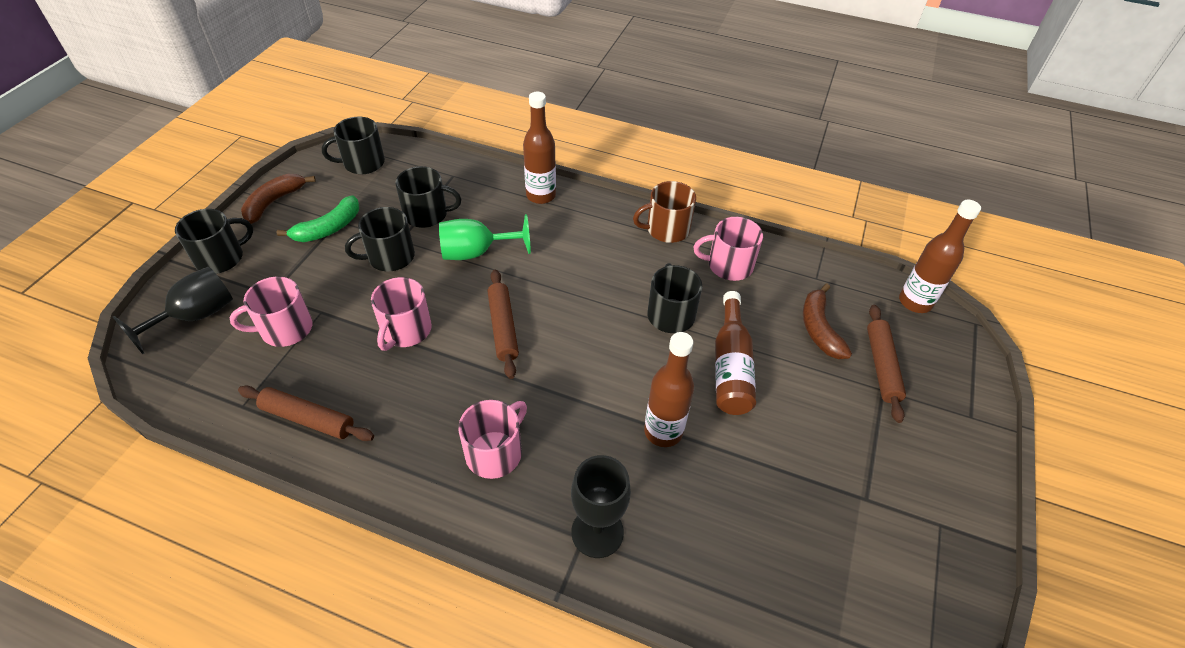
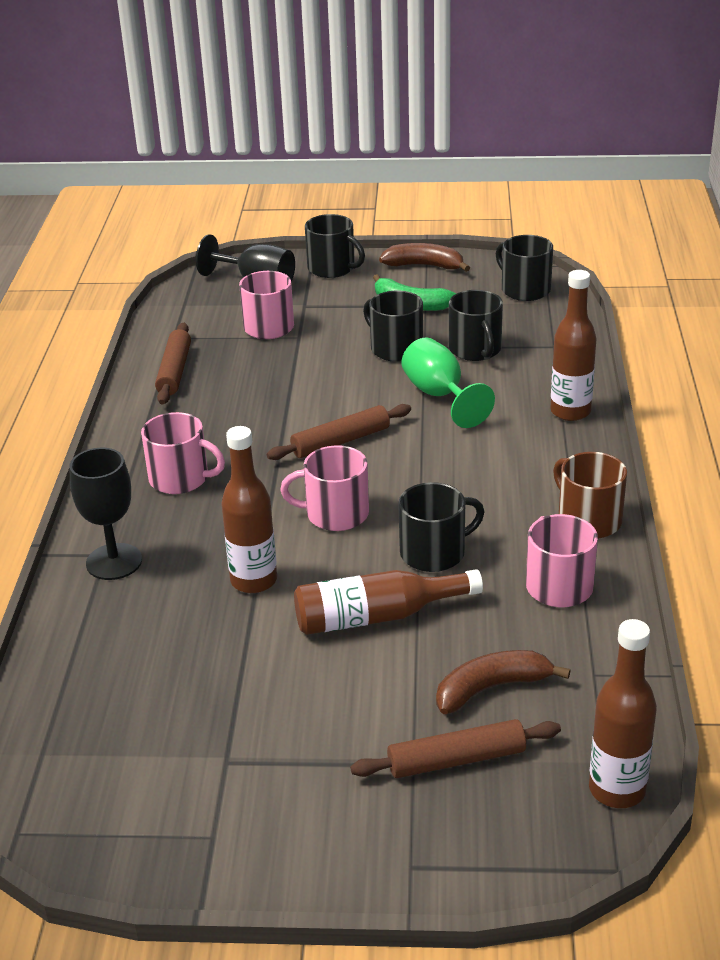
camera: 75 degrees right, 15 degrees down
pink mug [371,277,432,351] -> pink mug moved to [280,445,369,531]

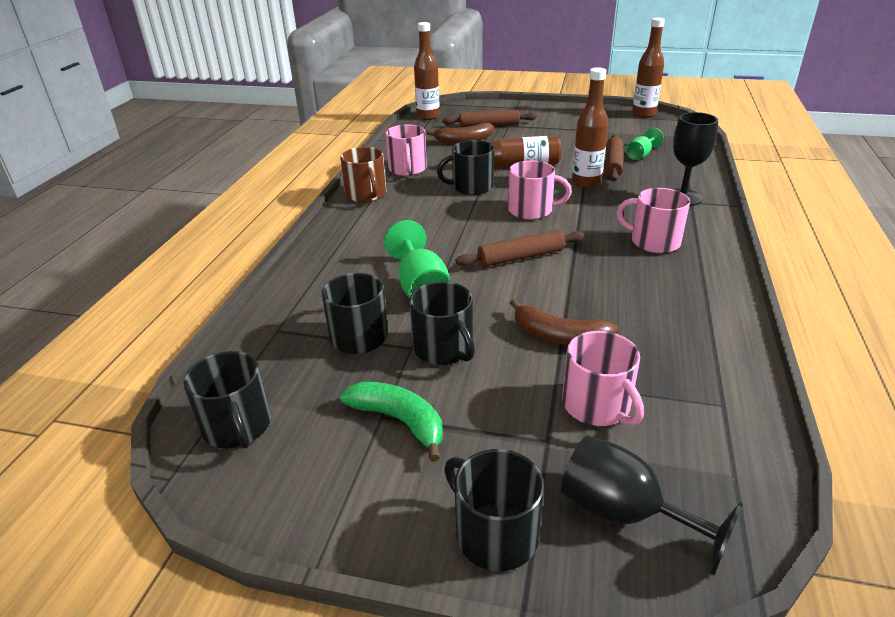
camera: 170 degrees left, 0 degrees up
brown rolling pin [155,323,191,404] -> brown rolling pin moved to [605,135,623,181]
brown banana [379,243,470,272] -> brown banana moved to [510,299,619,345]
brown bottle [550,270,596,421] -> brown bottle moved to [632,18,665,118]
none -> green goblet [626,128,664,160]

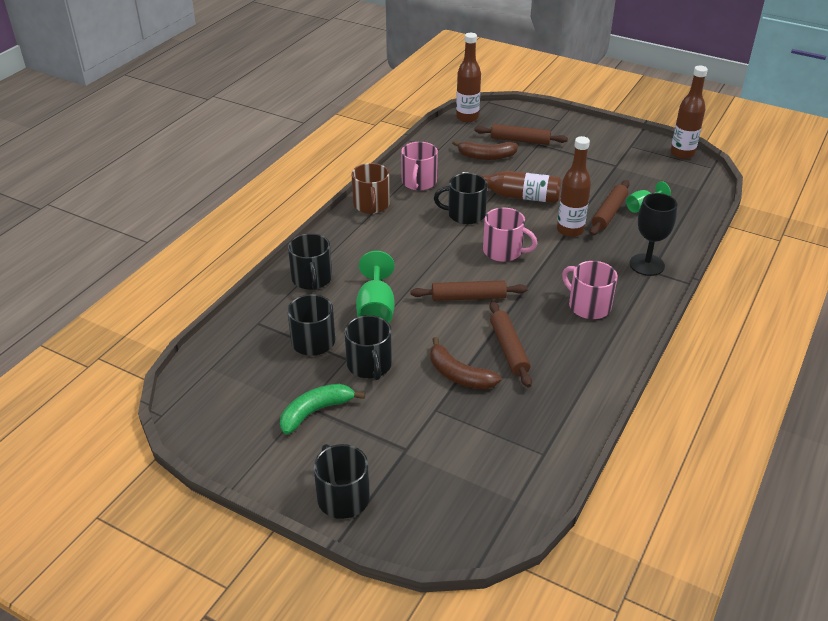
camera: 15 degrees right, 5 degrees up
black mug [183,351,271,449] -> black mug moved to [288,233,332,290]
green banana [340,381,443,462] -> green banana turned 90 degrees counterclockwise [280,384,365,434]
black goblet [561,435,743,575] -> none
pink mug [562,331,644,426] -> none
none -> brown rolling pin [489,301,532,388]

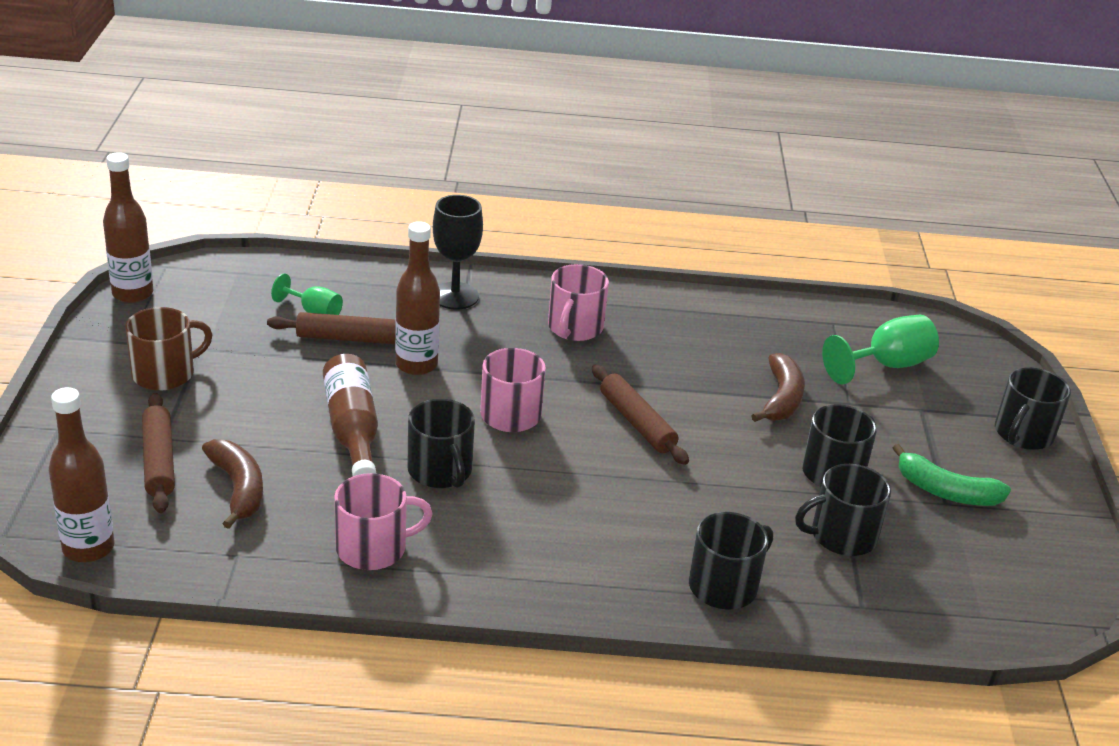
camera: 120 degrees left, 5 degrees down
brown mug [352,163,390,214] -> brown mug moved to [125,307,213,391]
green goblet [356,251,395,323] -> green goblet moved to [822,315,939,384]
brown rolling pin [489,301,532,388] -> none

